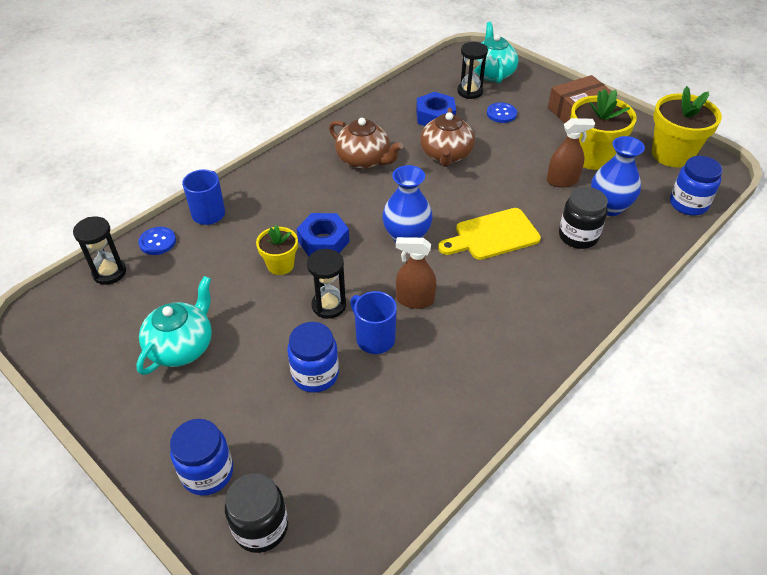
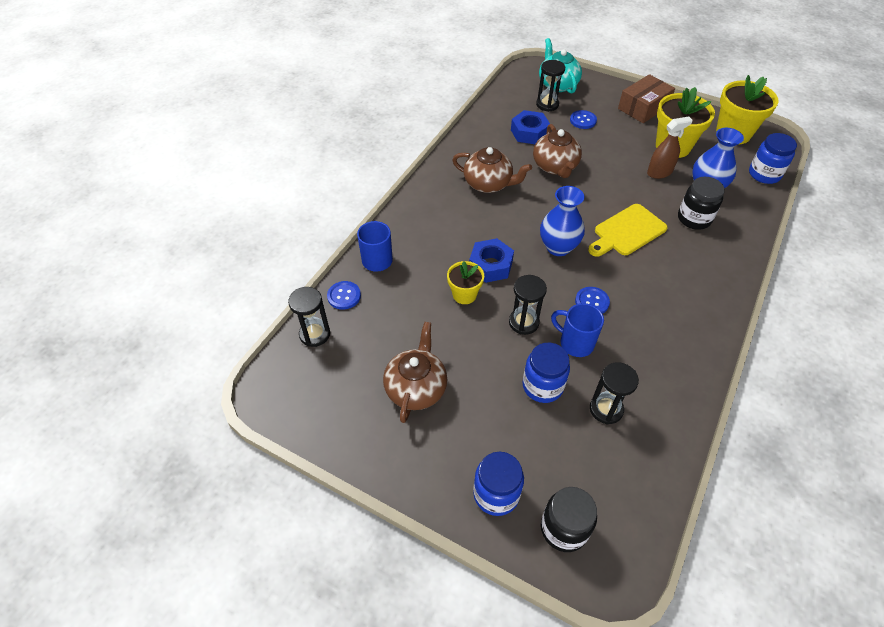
camera: 15 degrees left, 5 degrees up
turquoise teapot [136,276,212,375] -> brown teapot [383,322,447,423]
brown spray bottle [396,237,436,309] -> blue button [575,287,610,314]
none -> black hourglass [590,362,639,424]

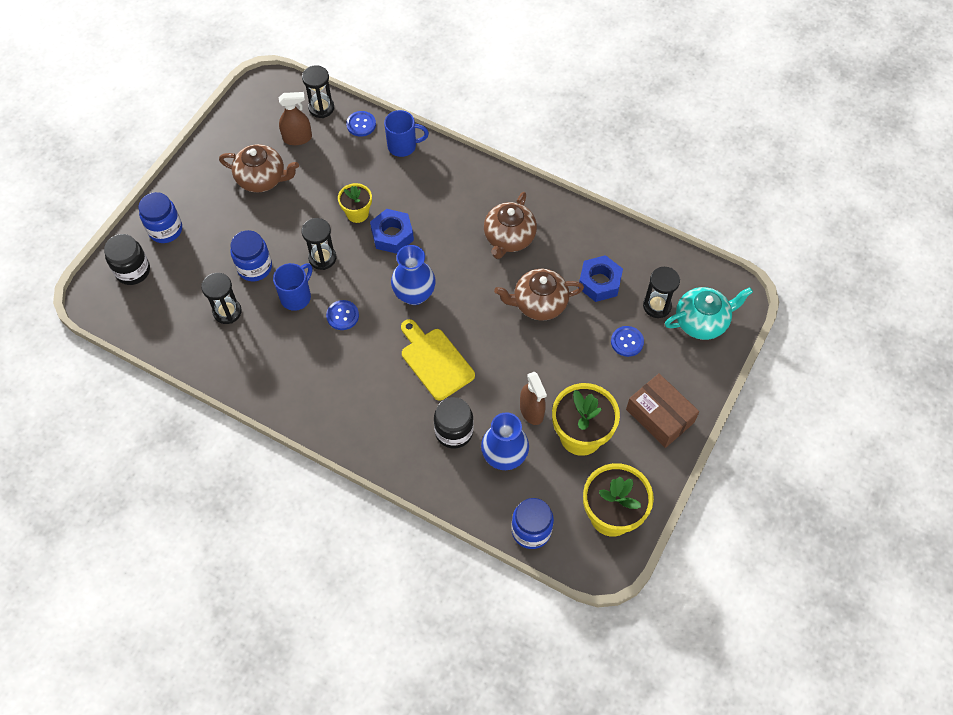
camera: 90 degrees right, 10 degrees up
none -> brown spray bottle [279,92,312,145]

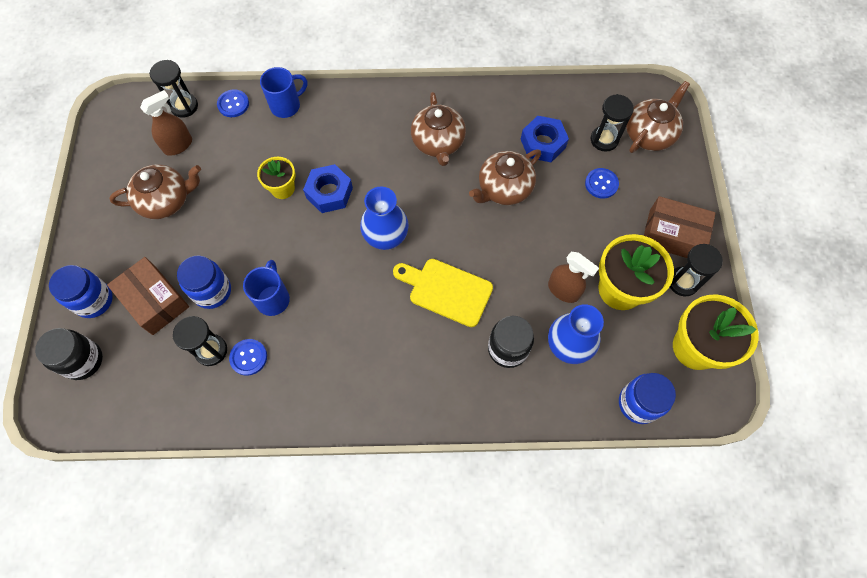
camera: 30 degrees left, 5 degrees up
black hourglass [302,218,336,270] -> black hourglass moved to [670,244,723,296]
blue button [326,300,359,330] -> blue button moved to [229,339,267,376]
turquoise teapot [665,287,753,340] -> brown teapot [626,81,690,153]
none -> brown box [107,257,189,335]

